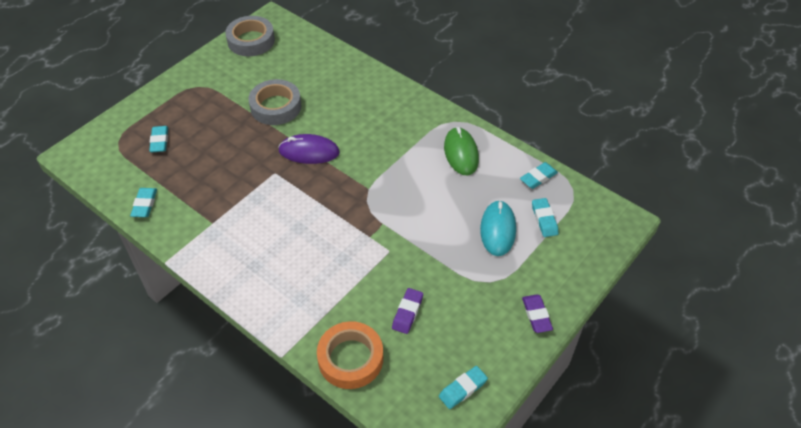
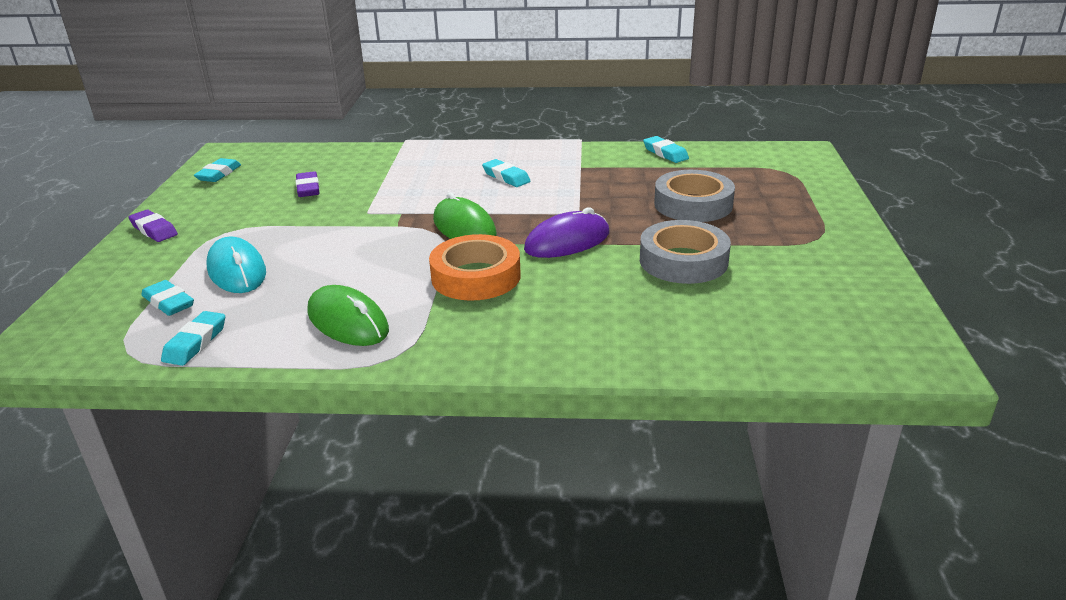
camera: 145 degrees right, 20 degrees down
turquoise eraser [149,126,168,152] -> turquoise eraser moved to [482,159,530,187]
grey tape [225,16,275,56] -> grey tape moved to [654,170,735,222]
orange tape [317,321,383,389] -> orange tape moved to [429,234,521,301]
none -> green mouse [433,192,497,239]

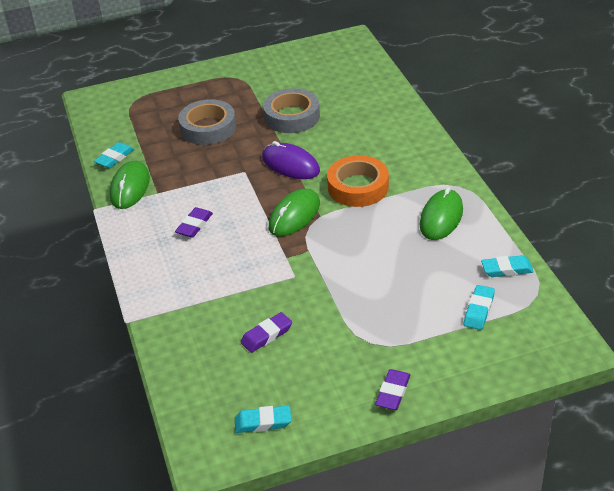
camera: 110 degrees left, 10 degrees up
turquoise mouse [206,236,266,293] -> none
turquoise eraser [482,159,530,187] -> purple eraser [175,207,213,238]
none -> green mouse [109,161,150,209]

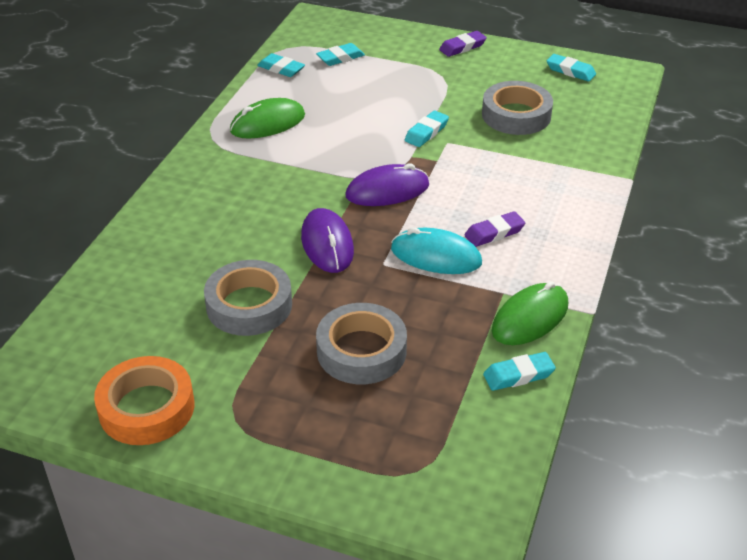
camera: 145 degrees left, 0 degrees up
purple eraser [241,312,292,353] -> grey tape [482,81,553,135]
green mouse [269,189,320,237] -> purple mouse [345,163,429,206]
orange tape [327,155,389,207] -> orange tape moved to [94,356,194,445]
none -> turquoise mouse [391,227,482,274]
none -> turquoise eraser [405,111,449,147]

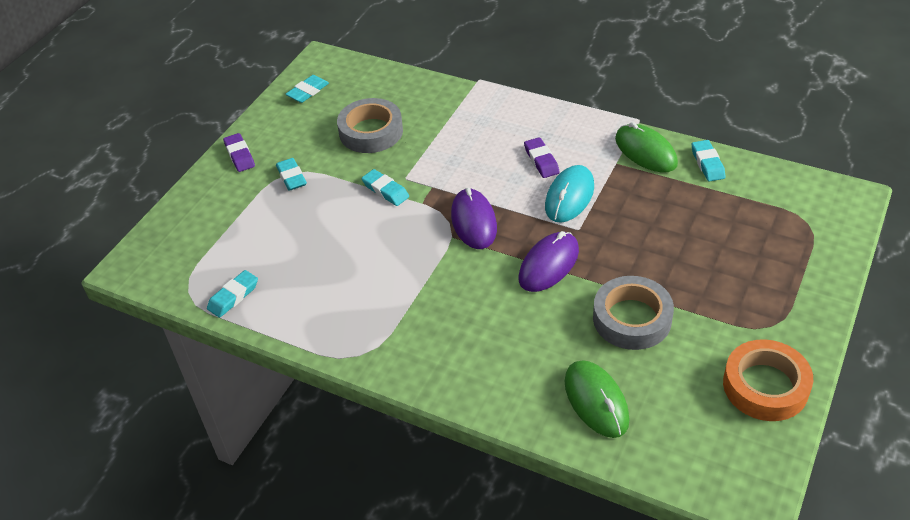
camera: 80 degrees left, 5 degrees up
green mouse [230,98,305,139] -> green mouse moved to [565,360,629,438]
purple mouse [301,208,354,273] -> purple mouse turned 45 degrees counterclockwise [519,231,579,292]
turquoise eraser [316,43,365,66] -> turquoise eraser moved to [276,158,307,191]
grey tape [316,303,407,384] -> none

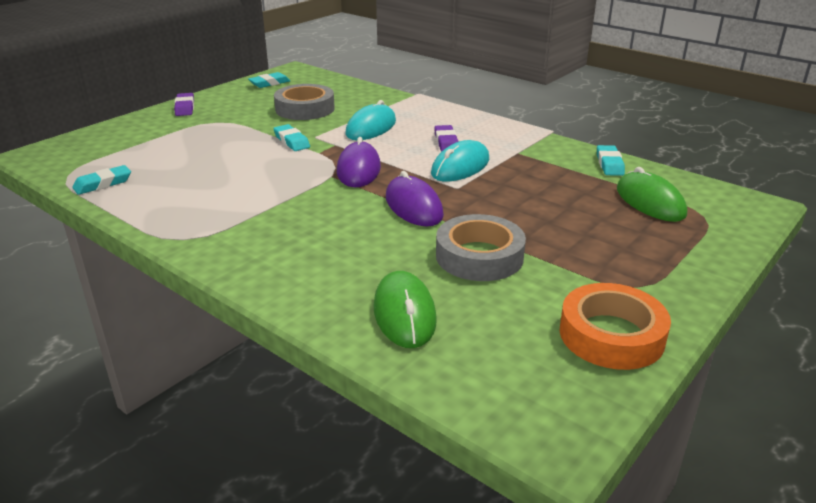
camera: 10 degrees right, 15 degrees down
turquoise eraser [276,158,307,191] -> none
purple mouse [519,231,579,292] -> purple mouse turned 75 degrees counterclockwise [386,171,444,227]
green mouse [615,122,678,173] -> green mouse moved to [617,167,687,222]
none -> turquoise mouse [345,100,396,140]

